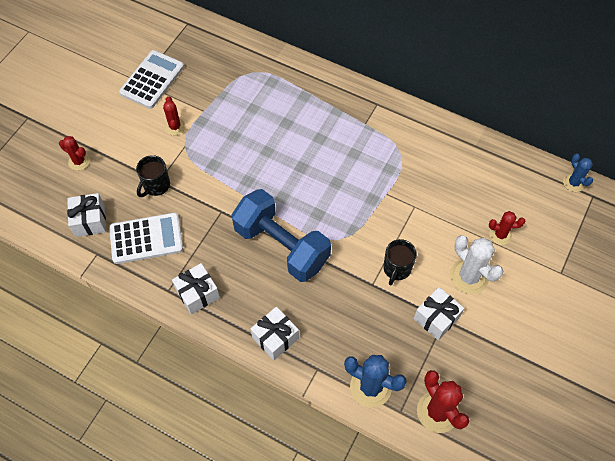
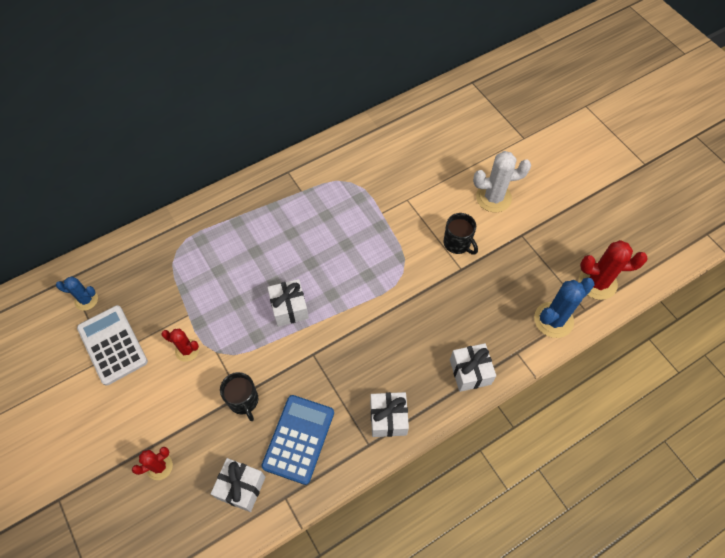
camera: 60 degrees left, 0 degrees up
white calculator [109,213,183,264] -> blue calculator [261,395,334,485]
blue dumbbell [232,189,331,282] -> none
white gift [414,287,464,340] -> white gift moved to [267,279,309,327]
red cactus [489,211,525,245] -> none
blue cactus [563,154,593,192] -> blue cactus moved to [56,276,98,311]

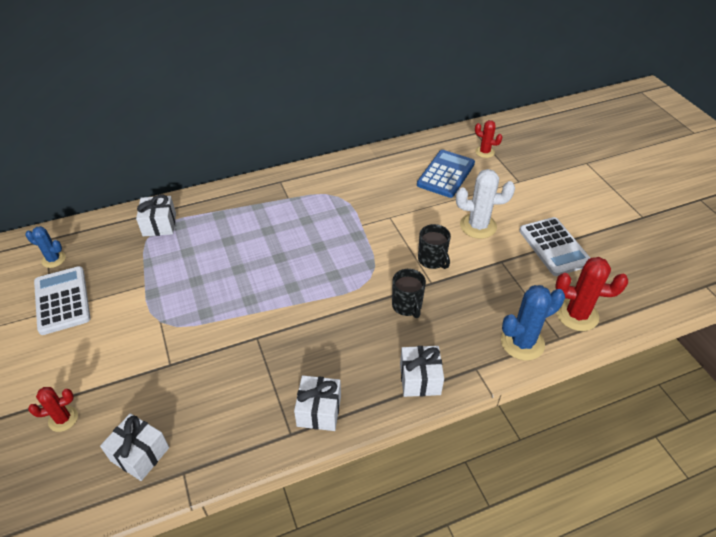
camera: 10 degrees right, 15 degrees down
red cactus [161,329,199,362] -> red cactus moved to [475,120,502,158]
black mug [220,372,258,421] -> black mug moved to [392,269,426,318]
blue calculator [261,395,334,485] -> blue calculator moved to [417,150,475,198]
white gift [267,279,309,327] -> white gift moved to [136,194,176,236]
none -> white calculator [519,217,590,276]

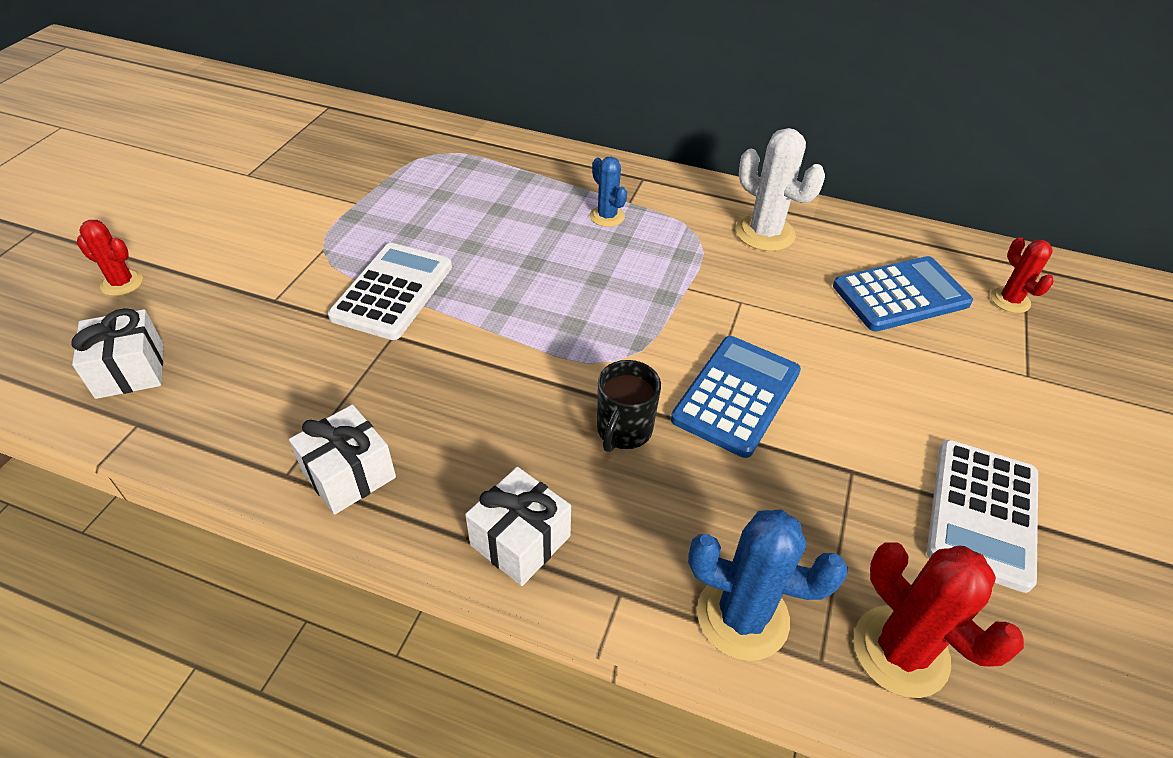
camera: 40 degrees right, 0 degrees up
blue cactus [25,226,66,268] -> blue cactus moved to [590,156,627,227]
white calculator [34,266,91,335] -> white calculator moved to [328,243,452,340]
white gift [136,194,176,236] -> none
black mug [418,224,451,269] -> blue calculator [671,336,801,458]
white cactus [456,169,515,239] -> white cactus moved to [736,128,825,251]

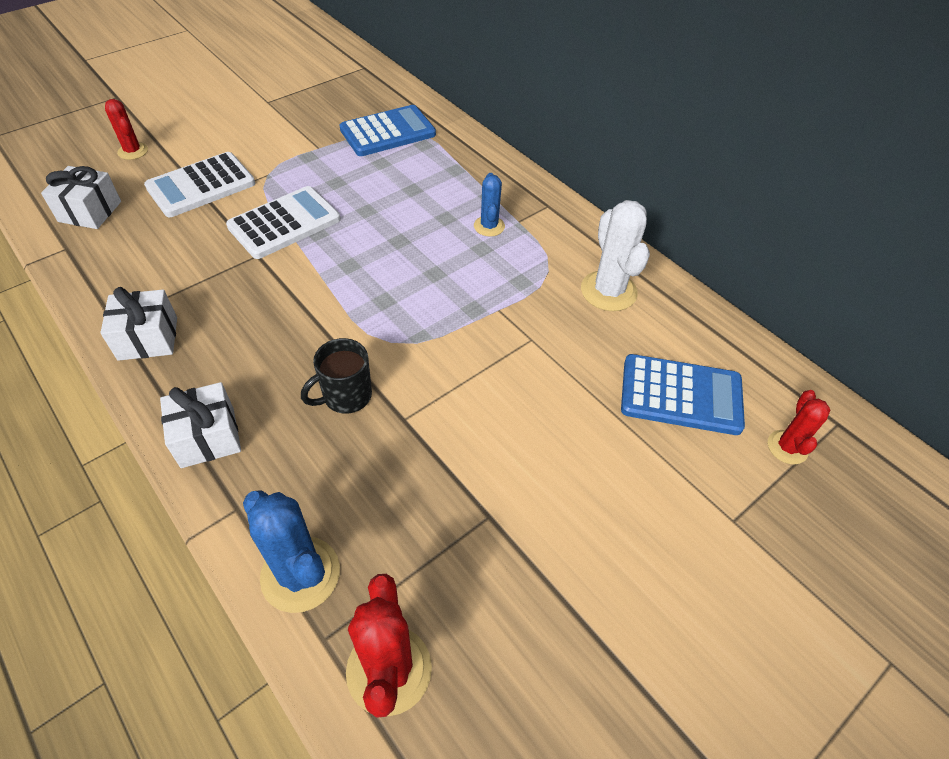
camera: 30 degrees right, 5 degrees up
blue calculator [671,336,801,458] -> blue calculator moved to [340,105,436,156]
white calculator [927,440,1038,593] -> white calculator moved to [144,152,255,217]

